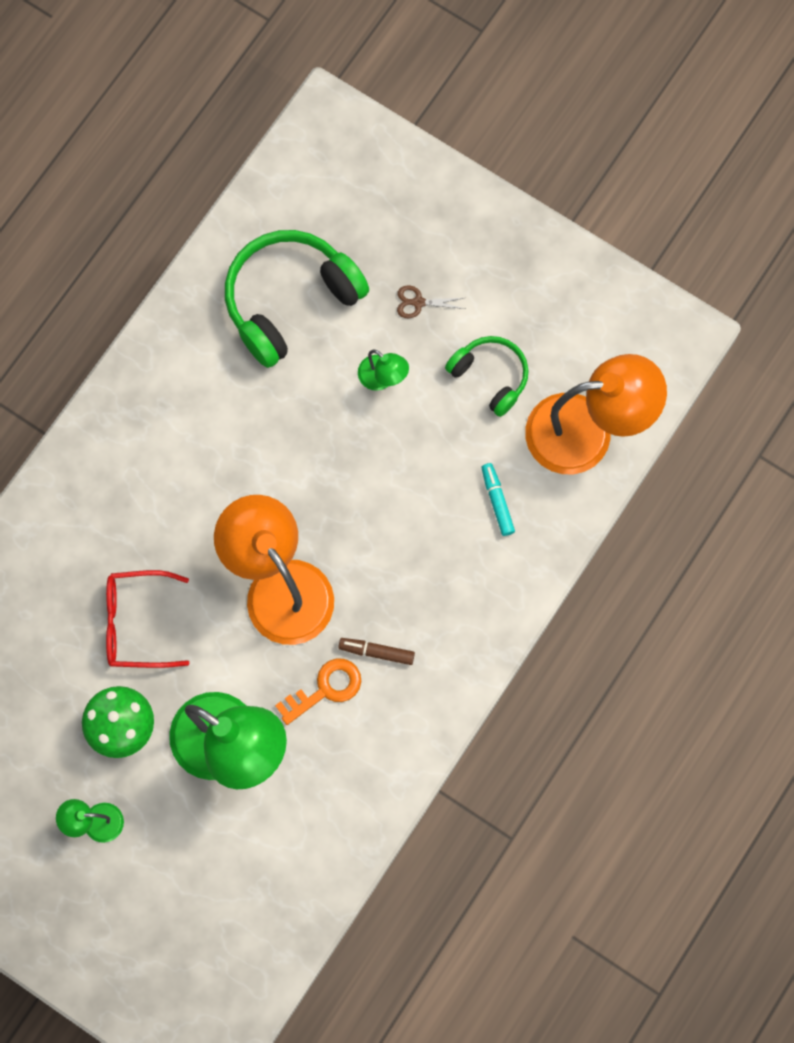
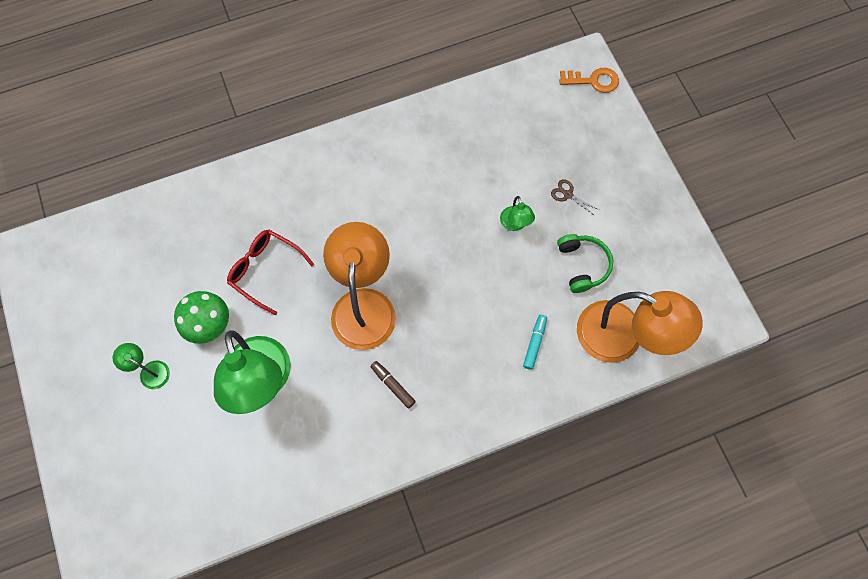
camera: 35 degrees right, 5 degrees down
green headphones [225,230,369,368] -> none
orange key [275,658,361,725] -> orange key moved to [559,68,619,93]

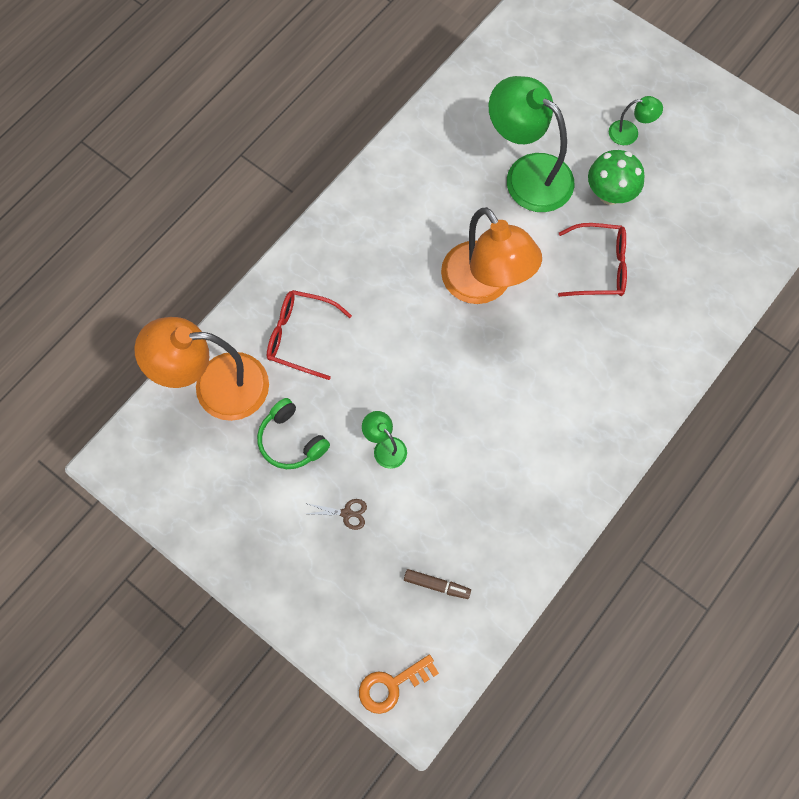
camera: 150 degrees right, 0 degrees up
brown marker [371,361,416,409] -> brown marker moved to [404,569,471,599]
turquoise marker [523,315,547,370] -> red glasses [267,290,352,380]

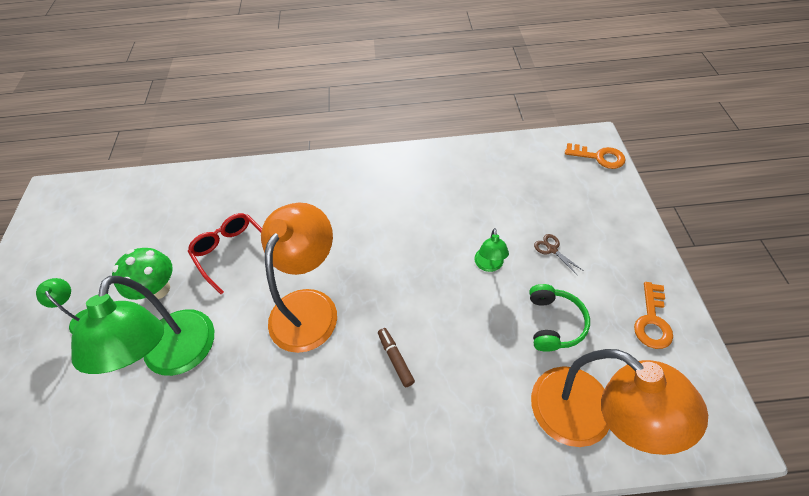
camera: 130 degrees left, 15 degrees down
red glasses [267,290,352,380] -> none
brown marker [404,569,471,599] -> brown marker moved to [378,328,415,387]
none -> orange key [634,282,673,349]

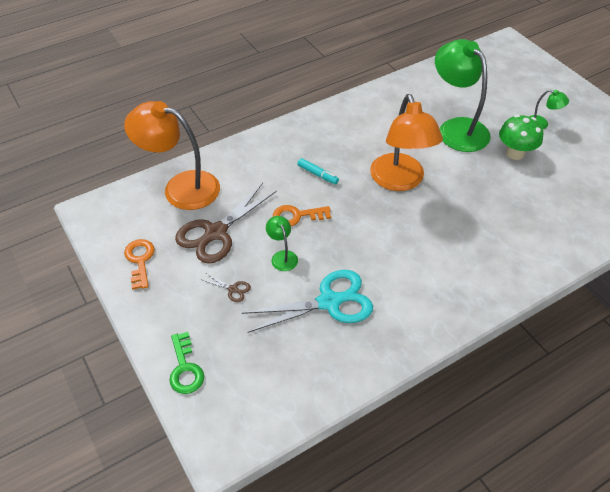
camera: 150 degrees right, 5 degrees down
red glasses [188,213,262,294] -> none
brown marker [378,328,415,387] -> turquoise marker [297,158,339,184]
green headphones [529,284,590,352] -> brown scissors [175,183,277,264]
orange key [565,143,626,169] -> orange key moved to [273,205,331,226]
none -> green key [169,332,204,394]
none -> turquoise scissors [242,270,373,333]

